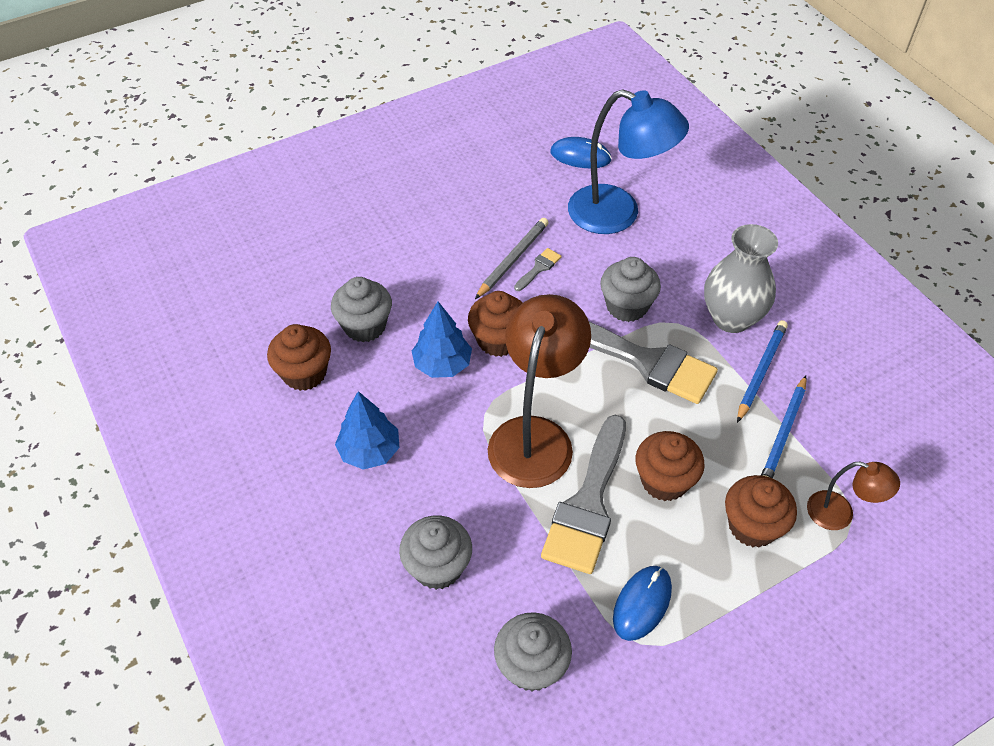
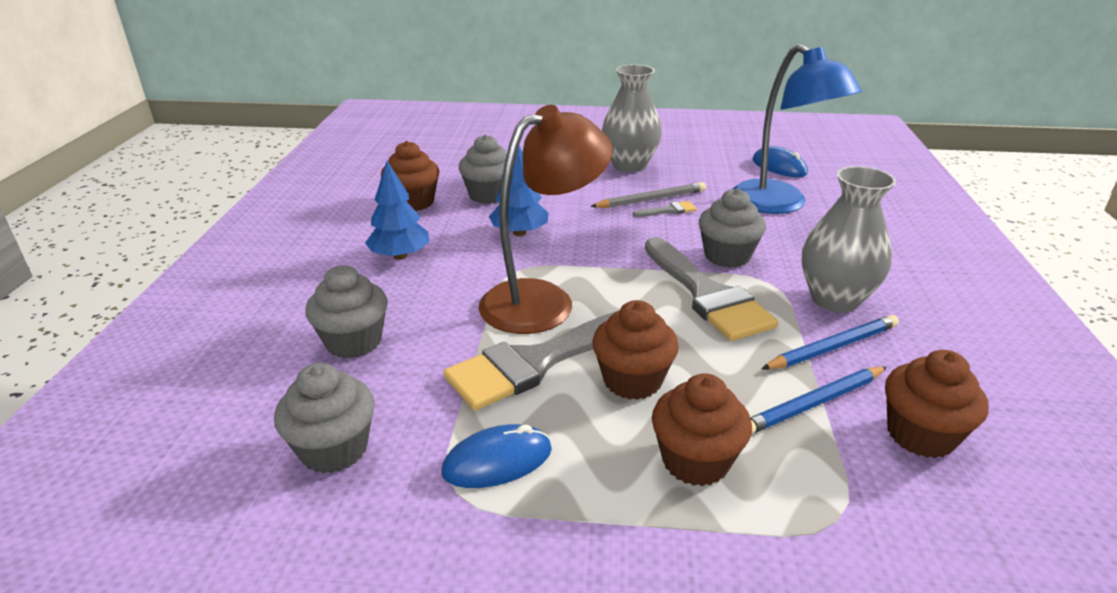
camera: 35 degrees right, 20 degrees down
brown cupcake [468,291,522,357] -> brown cupcake moved to [885,350,989,458]
brown lamp [807,462,900,530] -> none
none -> grey vase [602,64,662,173]

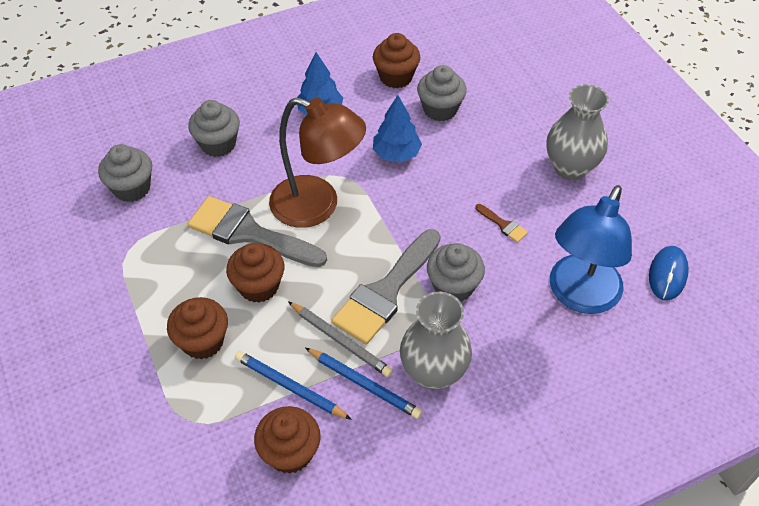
camera: 60 degrees right, 20 degrees up
blue mouse [441,424,552,488] -> none
grey pencil [590,182,706,208] -> grey pencil moved to [288,301,393,377]
grey brush [633,201,697,217] -> brown brush [476,204,528,243]

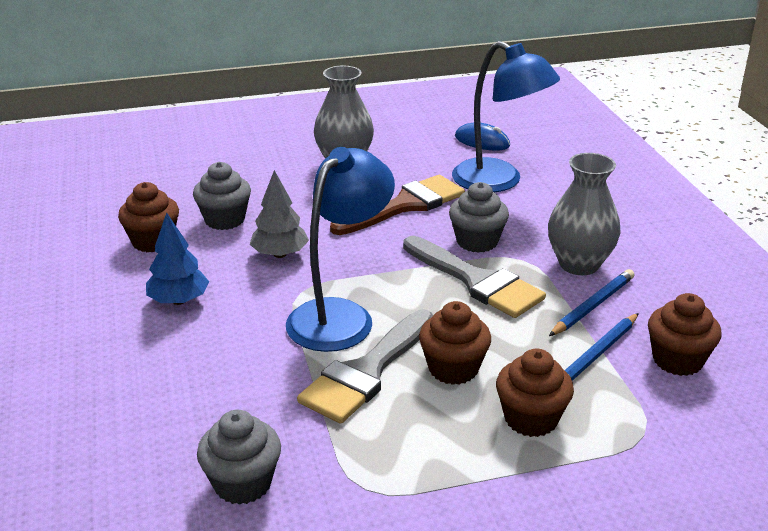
camera: 80 degrees left, 20 degrees down
grey cupcake [188,100,240,157] -> none
brown lamp [269,97,366,228] -> blue lamp [286,147,395,352]
grey pencil [288,301,393,377] -> none
blue tree [373,95,422,162] -> grey tree [250,170,309,258]
brown brush [476,204,528,243] -> brown brush [330,175,465,235], size x2.41

